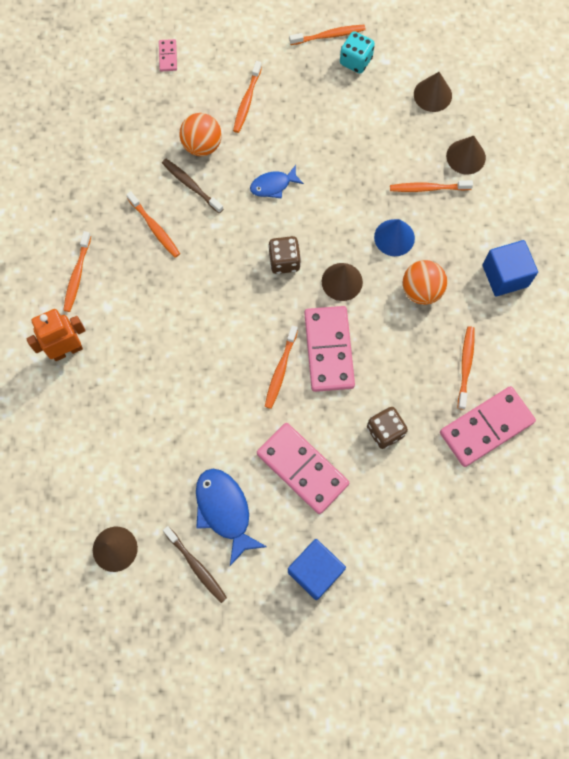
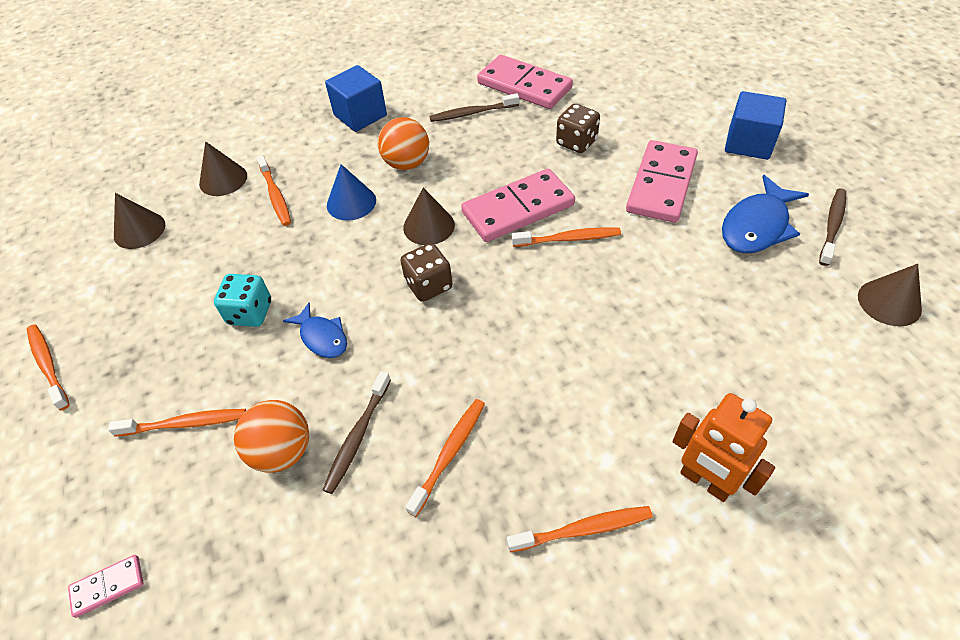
camera: 110 degrees left, 20 degrees down
turquoise dice [340,31,375,73] -> turquoise dice moved to [214,274,271,327]
orange toothbrush [458,326,475,410] -> brown toothbrush [429,93,519,122]

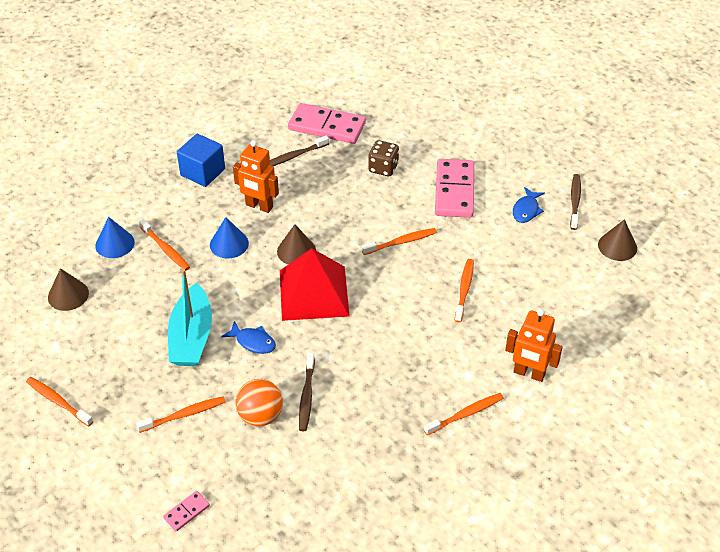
camera: 20 degrees left, 5 degrees down
brown cone [199,141,247,196] -> blue cone [95,217,135,258]
turquoise dice [214,274,271,327] -> turquoise boat [168,269,212,366]
orange ball [378,117,429,170] -> orange robot [233,140,279,213]
brown dice [400,243,452,302] -> red pyramid [280,248,350,321]
orange toothbrush [405,399,485,517] -> orange toothbrush moved to [455,259,474,322]
pink domino [461,169,575,242] -> none
blue fish [722,175,809,253] -> blue fish [513,187,545,223], size x0.61
blue cube [725,91,786,160] -> none

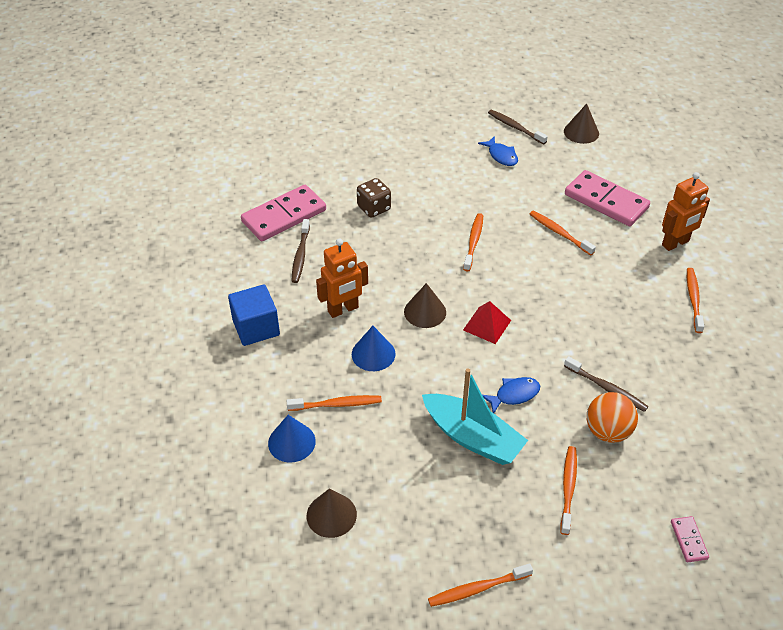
camera: 55 degrees left, 0 degrees up
red pyramid [280,248,350,321] -> red pyramid [463,301,511,344], size x0.51
pink domino [435,159,474,218] -> pink domino moved to [565,170,650,226]

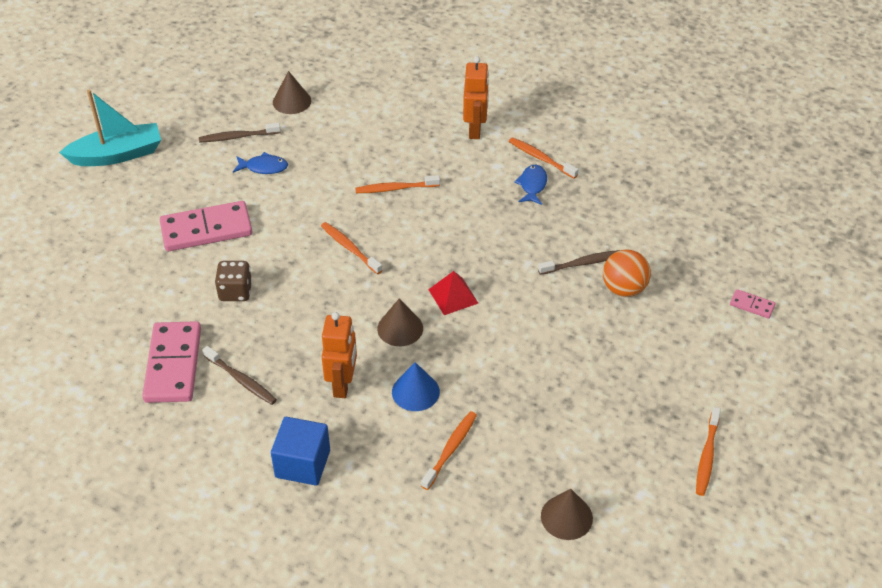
camera: 55 degrees left, 0 degrees up
blue cone [268,415,316,462] -> none
turquoise boat [422,368,528,465] -> turquoise boat moved to [59,89,161,166]
blue fish [482,377,540,413] -> blue fish moved to [514,165,547,205]
orange toothbrush [560,446,577,535] -> none
pink domino [565,170,650,226] -> pink domino moved to [160,201,252,251]

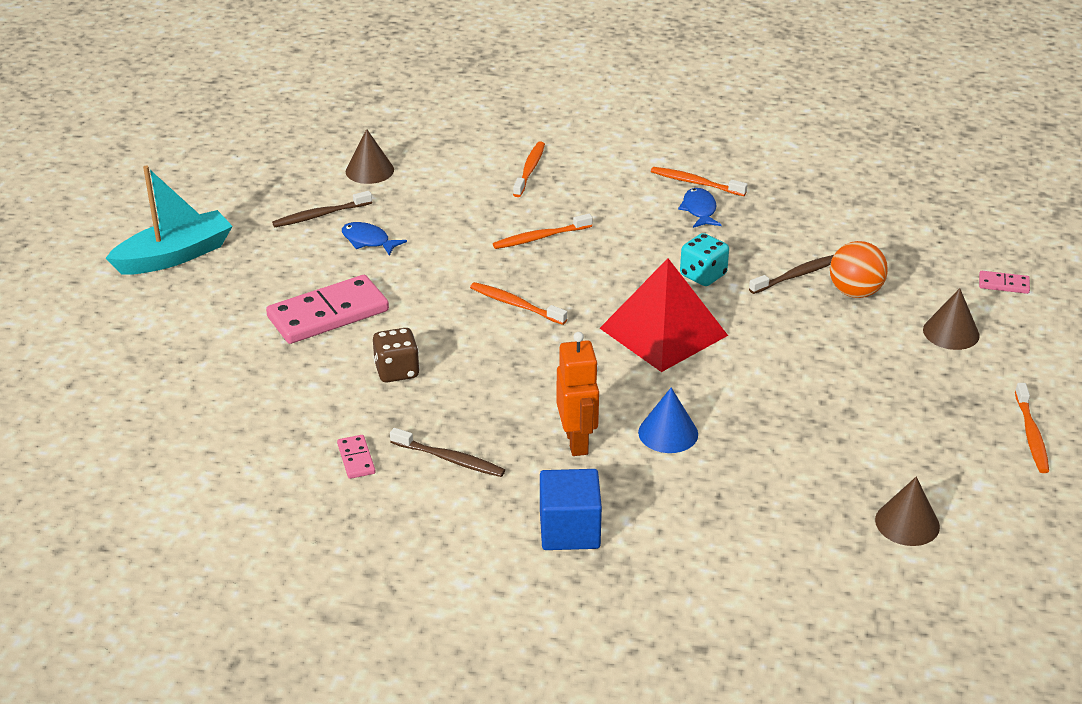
camera: 15 degrees left, 10 degrees down
pink domino [142,321,201,403] -> pink domino [337,435,376,479], size x0.45
blue fish [233,152,288,174] -> blue fish turned 135 degrees counterclockwise [342,222,407,256]
brown cone [377,299,423,346] -> brown cone moved to [923,288,979,350]
orange toothbrush [421,411,477,490] -> orange toothbrush moved to [513,141,545,197]
red pyramid [428,271,478,315] -> red pyramid [600,258,728,372], size x1.94
orange robot [463,56,489,139] -> none
none -> turquoise dice [680,233,729,286]

